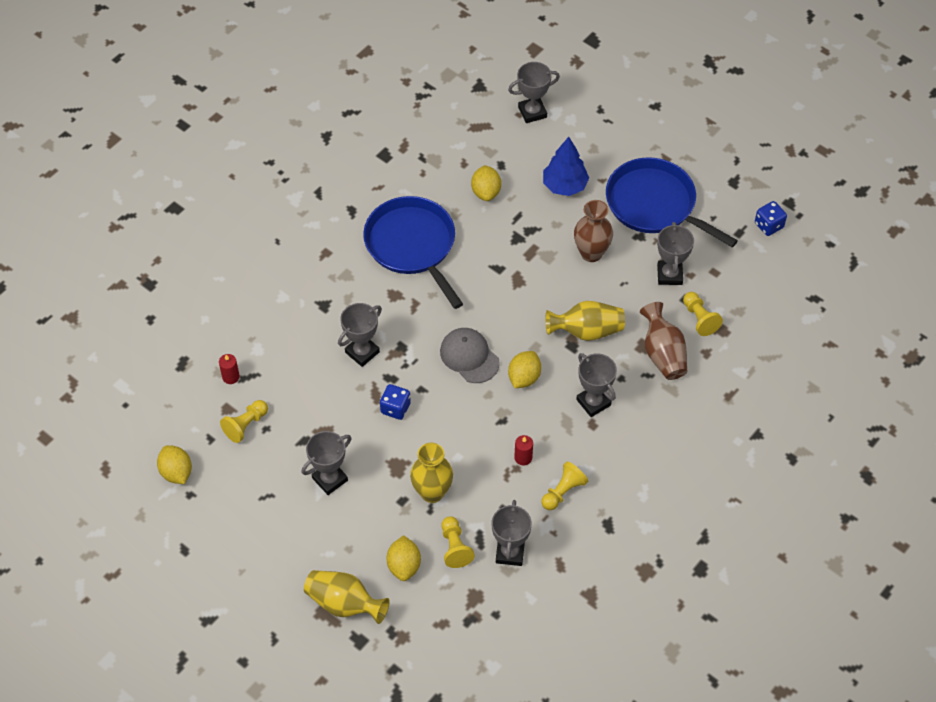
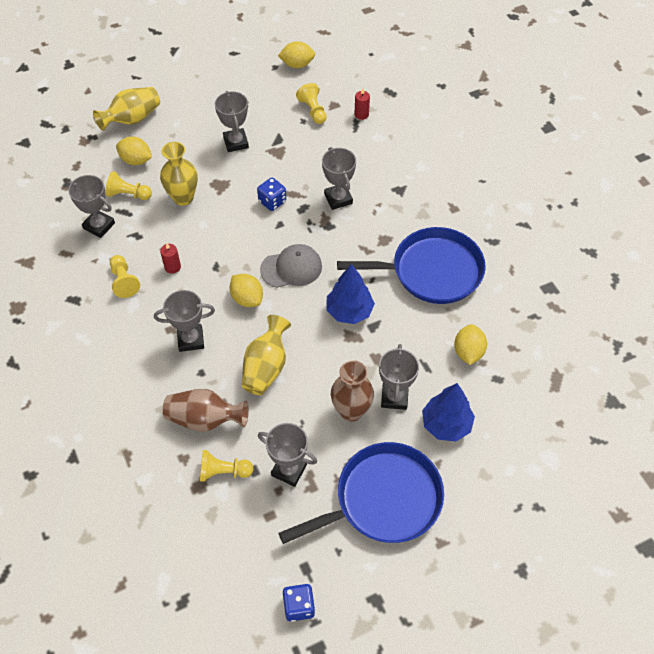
camera: 115 degrees right, 0 degrees up
yellow lemon [471,165,501,201] -> yellow lemon turned 75 degrees clockwise [454,324,487,365]
grey trophy [508,62,560,123] -> grey trophy moved to [379,344,419,410]
none -> blue tree [326,264,375,324]

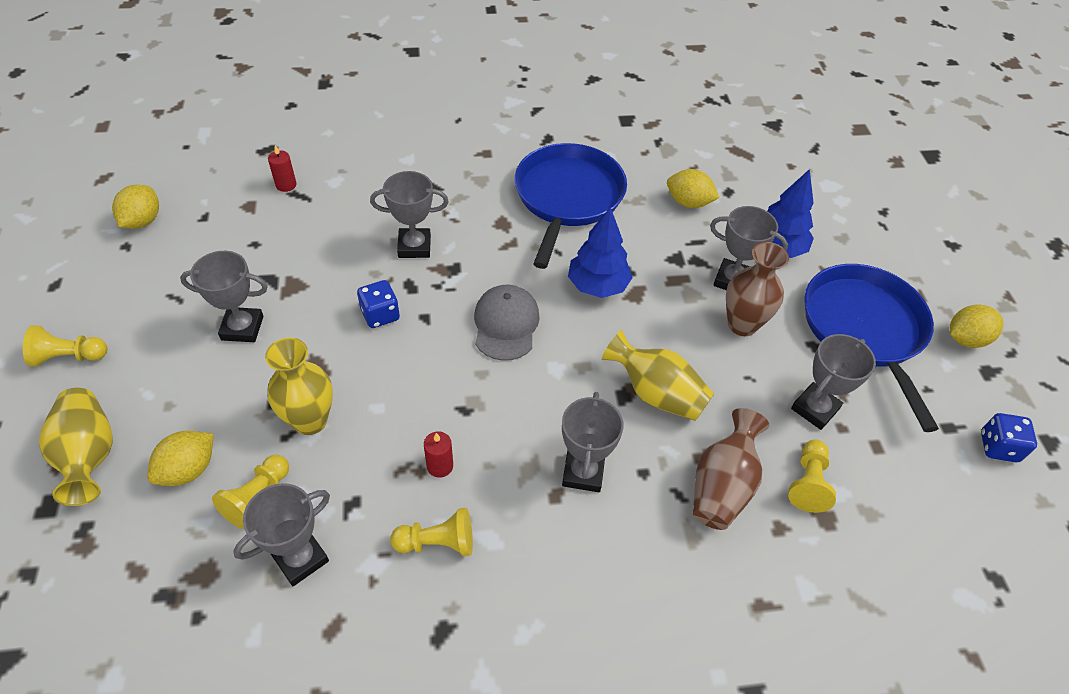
camera: 75 degrees left, 5 degrees down
yellow lemon [230,274,263,307] -> yellow lemon moved to [950,304,1004,348]
yellow pawn [296,83,327,124] -> yellow pawn moved to [23,325,107,367]

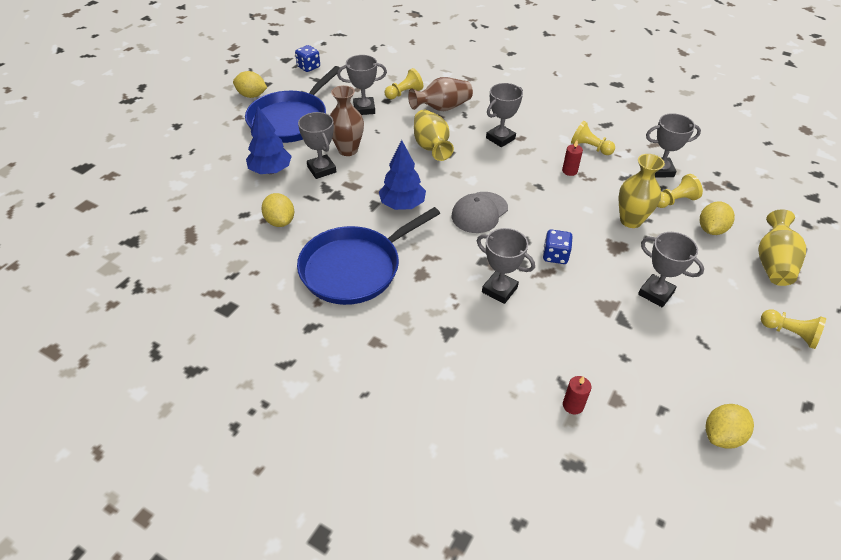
camera: 140 degrees left, 5 degrees down
yellow lemon [147,431,214,486] -> yellow lemon turned 45 degrees counterclockwise [700,202,735,235]

